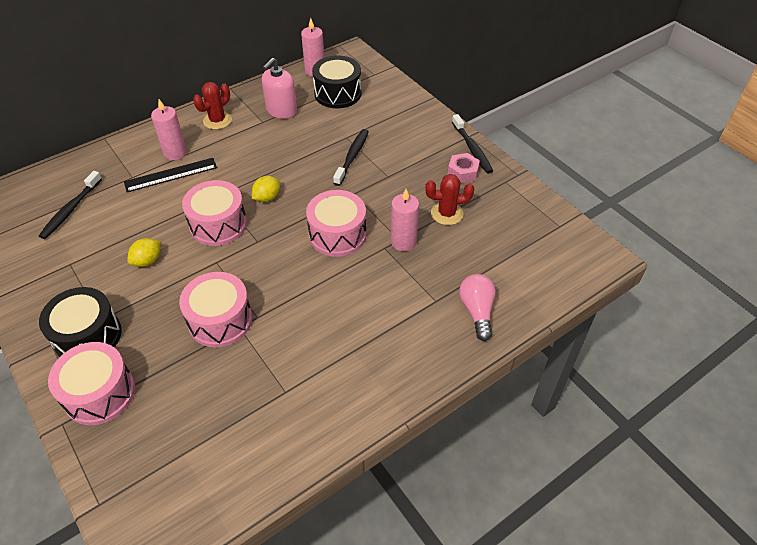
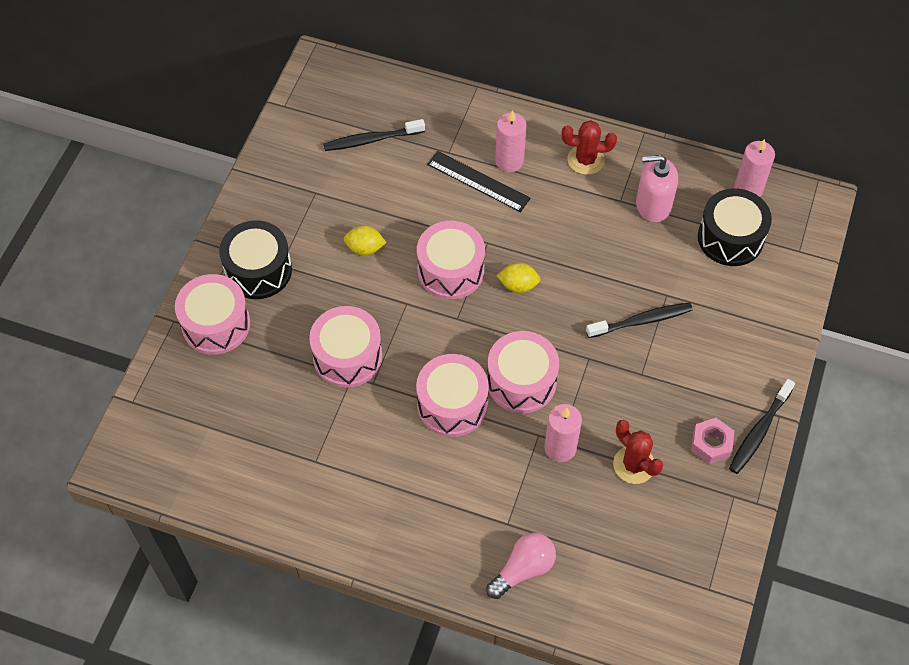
camera: 55 degrees right, 10 degrees up
none -> pink drum [416,354,489,437]

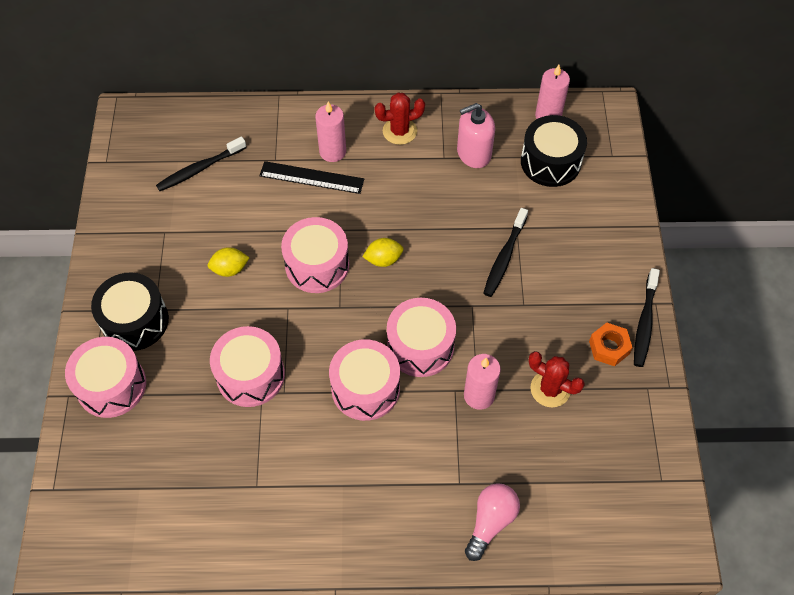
camera: 20 degrees left, 0 degrees up
black toothbrush [586,302,693,338] -> black toothbrush turned 150 degrees clockwise [483,208,528,297]
pink nut [691,418,734,464] -> orange nut [589,323,633,366]

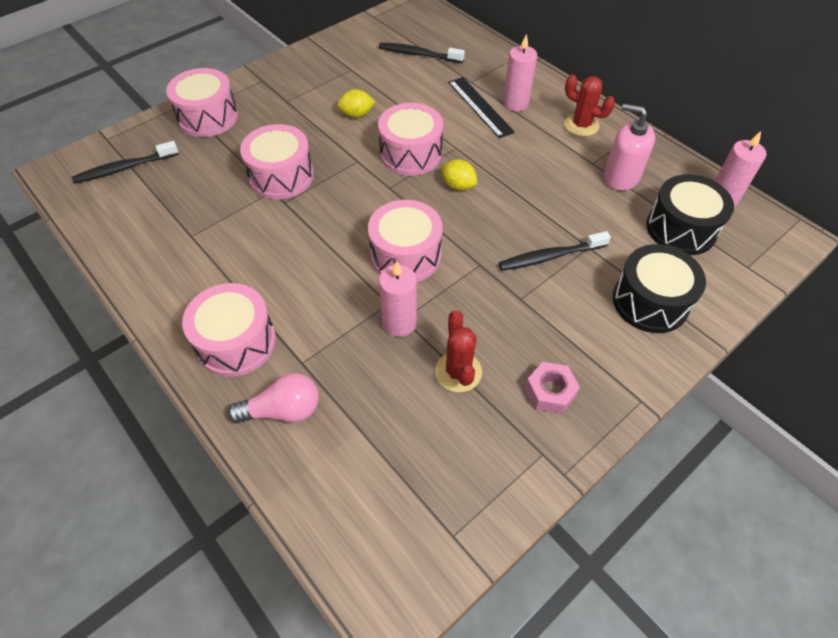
camera: 50 degrees right, 5 degrees down
black drum [91,272,169,351] -> black drum moved to [613,244,706,333]
yellow lemon [208,247,250,277] -> yellow lemon turned 45 degrees counterclockwise [337,89,376,118]
pink drum [329,339,400,421] -> pink drum moved to [182,283,276,377]
orange nut [589,323,633,366] -> pink nut [525,362,580,414]
black toothbrush [634,268,660,367] -> black toothbrush moved to [72,141,179,184]

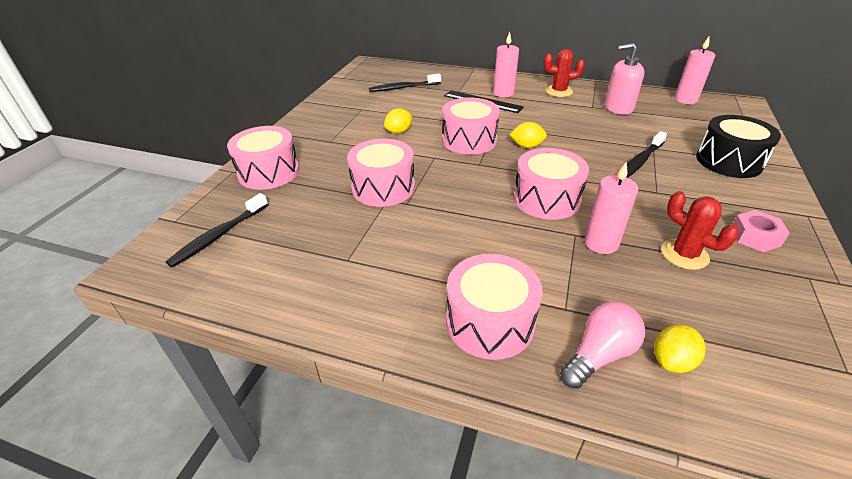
camera: 30 degrees left, 15 degrees down
black drum [646,174,734,255] -> none
none -> yellow lemon [654,325,706,373]

